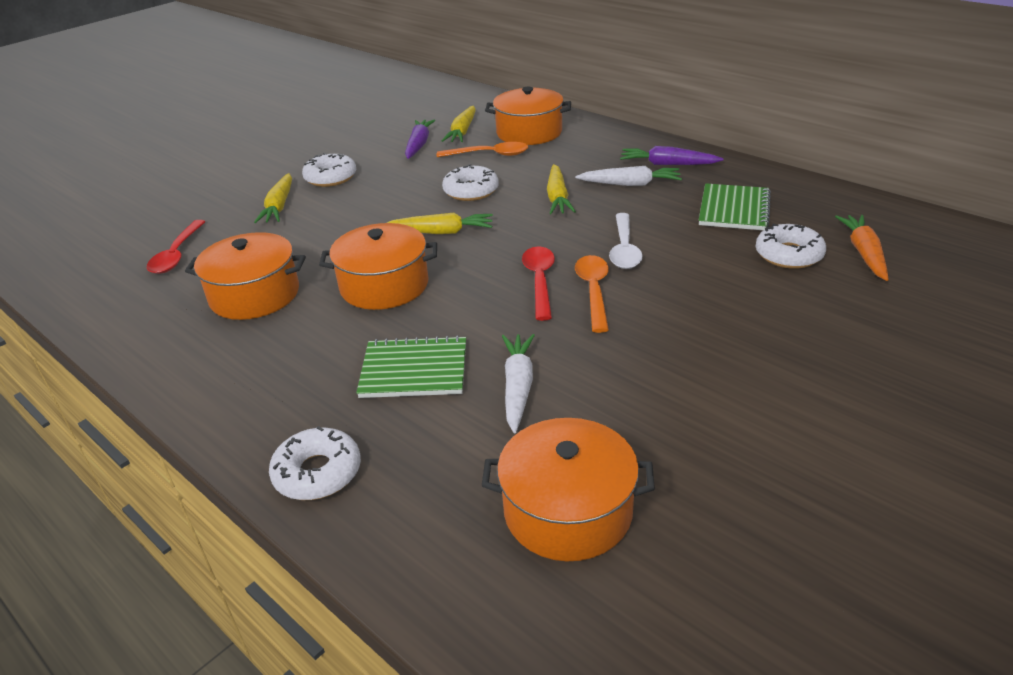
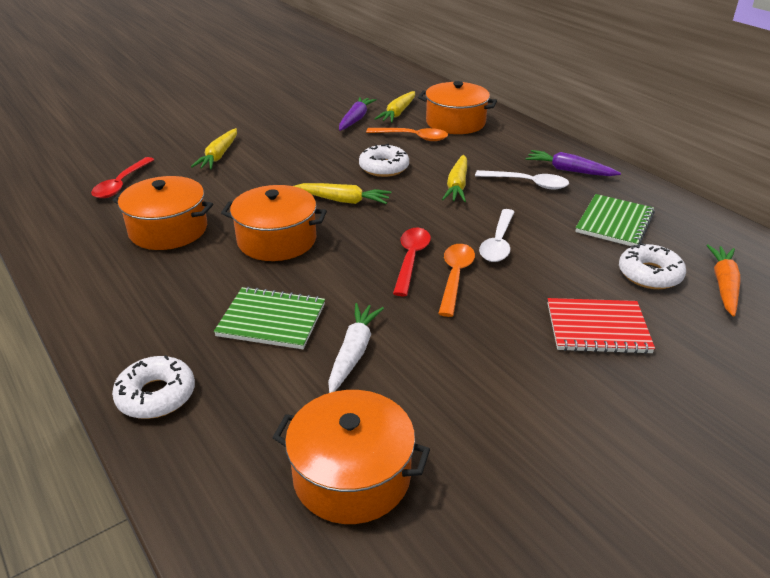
camera: 10 degrees right, 0 degrees up
white donut [302,153,356,187] -> none
white carrot [575,166,682,186] -> white spoon [475,170,569,190]
none -> red notebook [548,298,655,354]

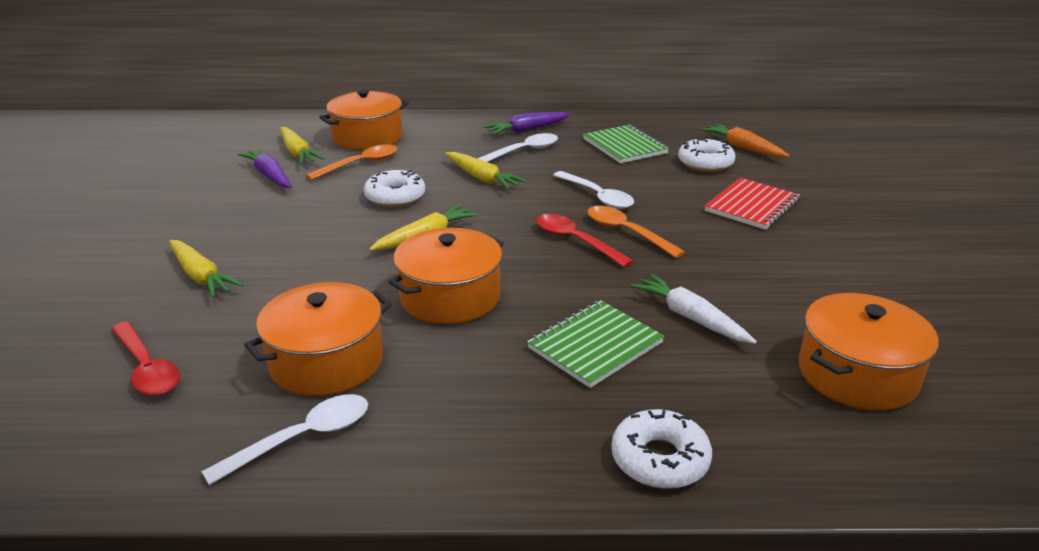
camera: 55 degrees left, 5 degrees down
none -> white spoon [201,394,368,485]

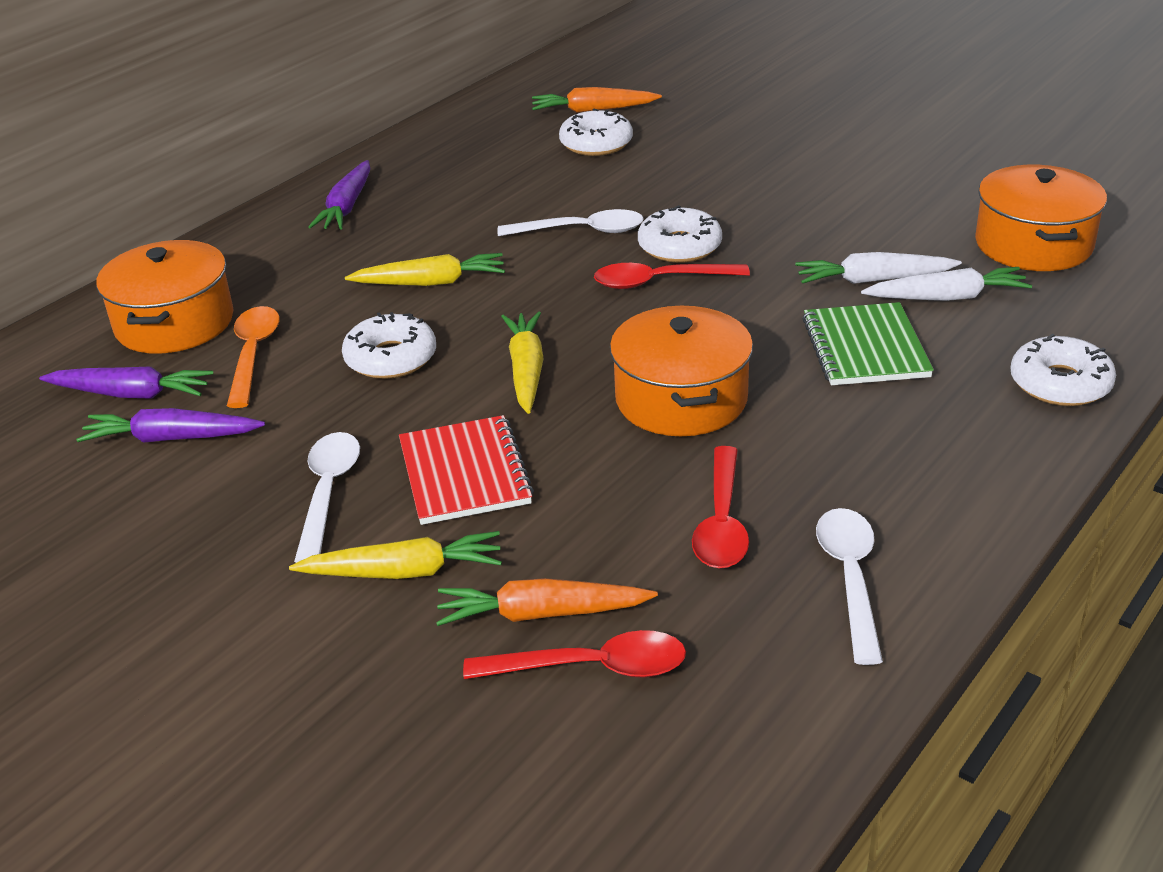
camera: 50 degrees left, 5 degrees up
orange pot [244,282,392,396] -> red spoon [692,446,749,569]
yellow carrot [280,127,324,164] -> purple carrot [39,367,213,399]
white spoon [477,133,558,162] -> white spoon moved to [294,432,360,563]
green notebook [583,125,669,163] -> none
orange spoon [587,206,685,258] -> white donut [638,205,722,263]
red notebook [705,178,800,230] -> red notebook moved to [399,415,534,525]
none -> orange carrot [436,578,658,626]
none -> white carrot [861,267,1032,301]

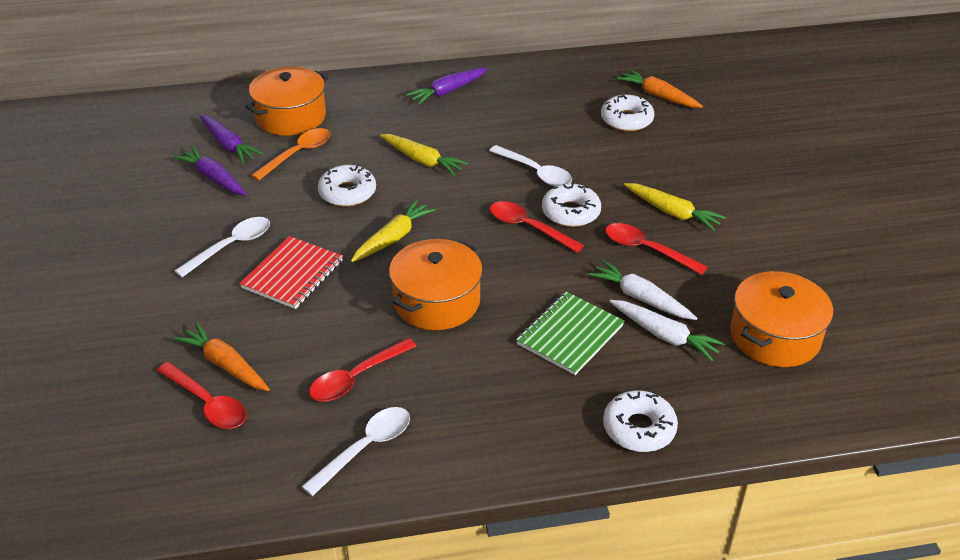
camera: 40 degrees right, 5 degrees up
yellow carrot [289,531,502,579] -> yellow carrot moved to [624,183,726,231]
none -> red spoon [605,223,707,275]

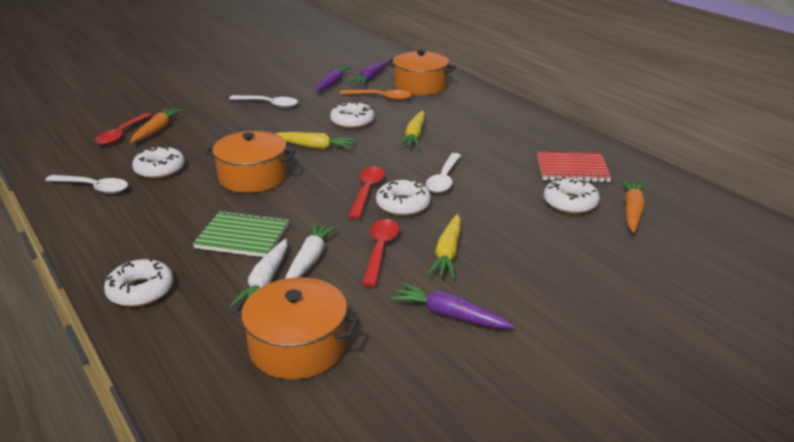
camera: 65 degrees right, 10 degrees down
red notebook [240,236,343,309] -> red notebook moved to [537,152,612,182]
red spoon [309,338,417,402] -> white donut [132,146,185,179]
purple carrot [406,68,487,105] -> purple carrot moved to [391,282,515,329]

